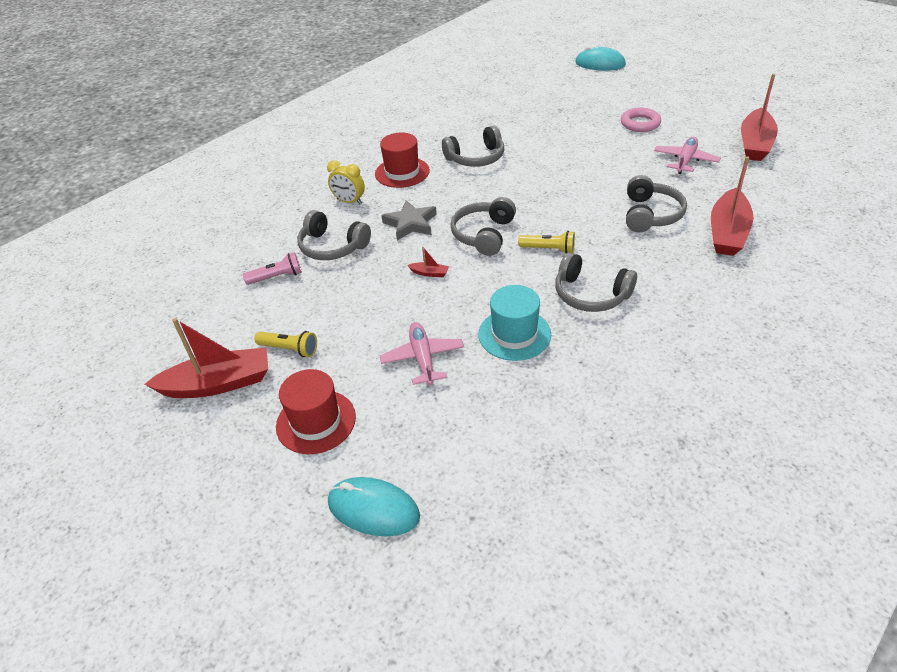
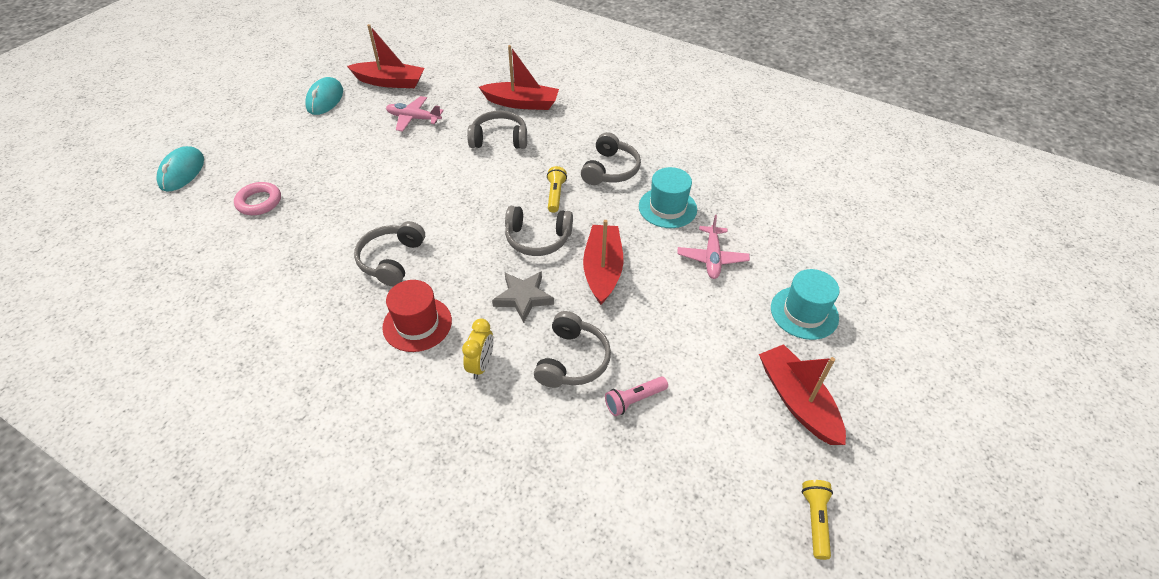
camera: 105 degrees left, 5 degrees up
pink flashlight [243,252,302,285] -> pink flashlight turned 90 degrees counterclockwise [605,376,668,416]
yellow flashlight [254,331,317,357] -> yellow flashlight moved to [802,480,833,560]
red hat [276,369,356,454] -> turquoise hat [771,269,840,340]
turquoise mouse [328,477,420,536] -> turquoise mouse moved to [305,77,343,115]
pink plane [380,322,464,385] -> pink plane turned 60 degrees counterclockwise [677,215,750,279]
red boat [408,247,449,277] -> red boat [583,220,624,305], size x2.47
grey headphones [442,125,504,167] -> grey headphones turned 135 degrees counterclockwise [354,221,425,286]
pink ring [621,108,661,132] -> pink ring moved to [234,182,281,215]

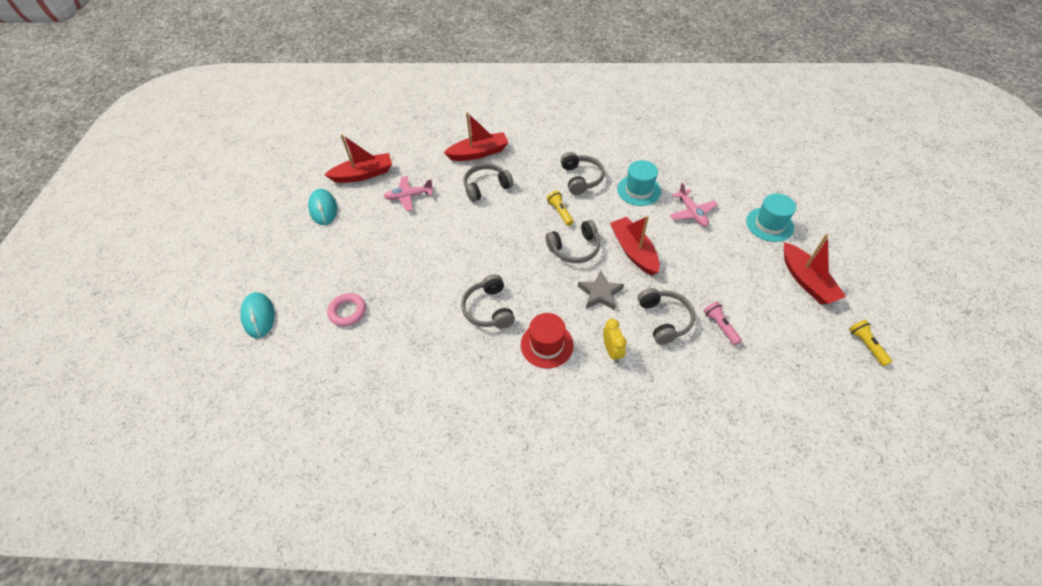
camera: 25 degrees left, 5 degrees up
pink flashlight [605,376,668,416] -> pink flashlight turned 120 degrees clockwise [704,301,742,345]
red boat [759,344,846,445] -> red boat turned 150 degrees counterclockwise [784,234,846,304]

